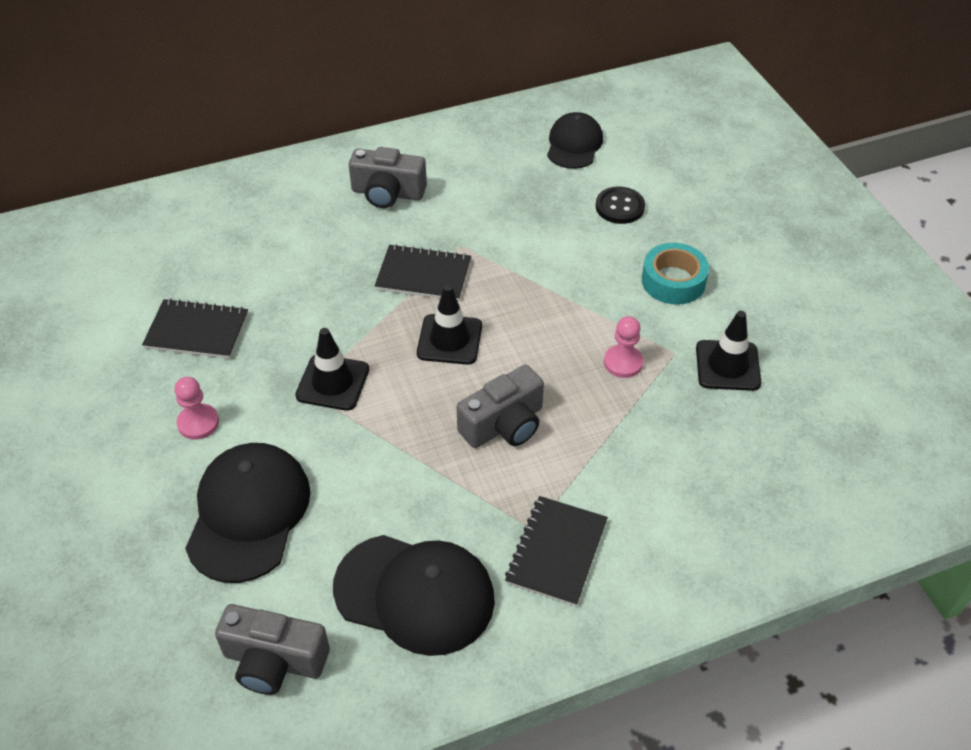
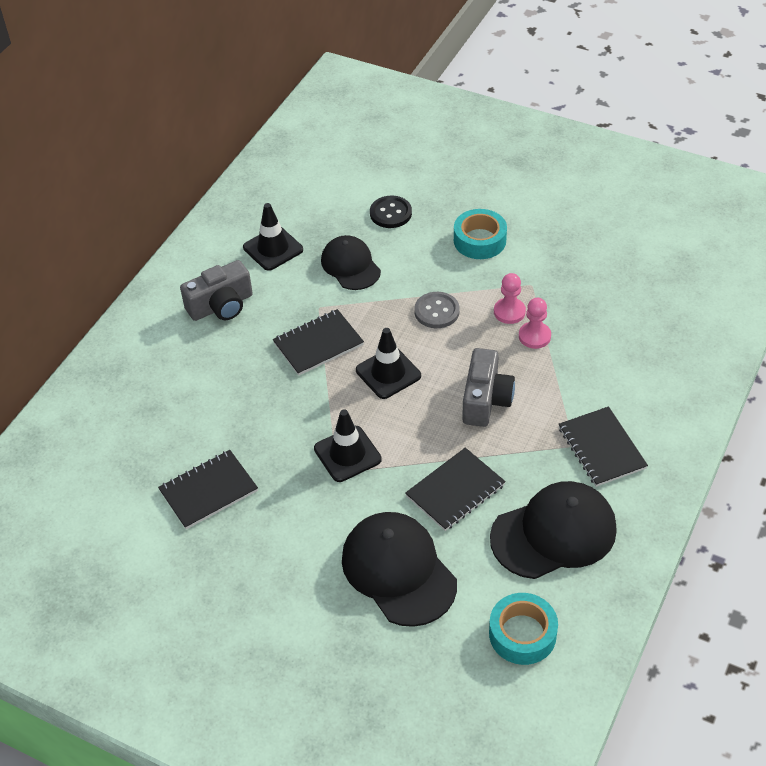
camera: 40 degrees left, 0 degrees up
pink pawn [174,377,219,440] -> pink pawn moved to [519,298,551,349]
grey camera [215,604,330,695] -> turquoise tape [489,593,558,665]
black cap [547,112,603,169] -> black cap moved to [321,235,381,290]
black traffic cone [696,311,761,391] -> black traffic cone moved to [243,203,303,271]
none -> black notebook [405,448,506,531]
none -> grey button [414,292,460,328]

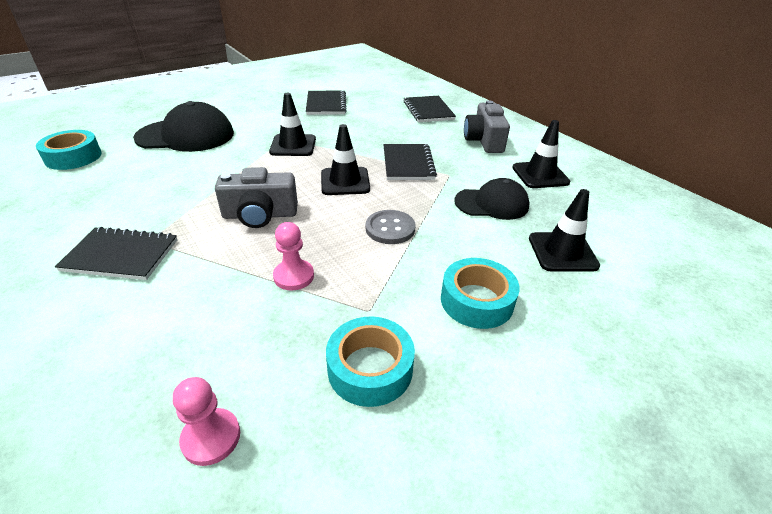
camera: 115 degrees right, 10 degrees down
black button [370,196,412,228] -> black traffic cone [529,189,600,272]
black notebook [405,448,506,531] -> black notebook moved to [403,96,456,122]
grey camera [462,348,515,427] -> grey camera turned 45 degrees counterclockwise [215,167,298,228]
black cap [490,481,617,579] -> none
pink pawn [494,273,526,324] -> pink pawn moved to [173,377,240,466]
none -> turquoise tape [326,316,415,407]

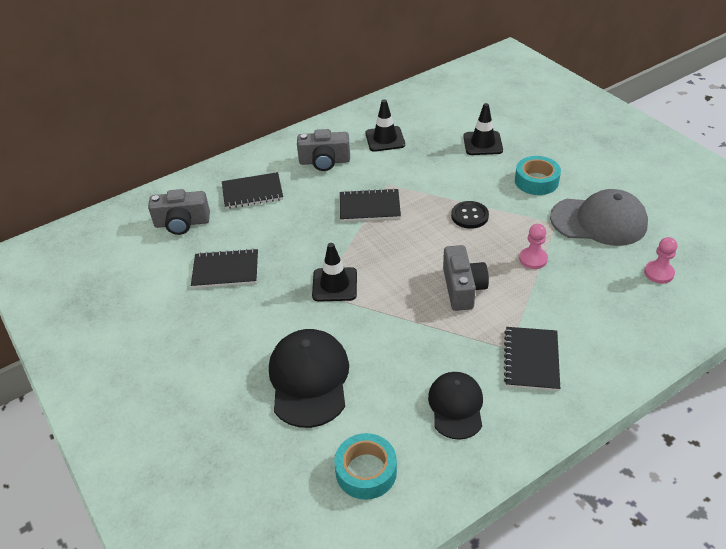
camera: 85 degrees left, 5 degrees up
black traffic cone [321,124,370,195] -> none
turquoise tape [326,316,415,407] -> grey cap [550,189,648,246]
grey button [366,210,415,244] -> black button [451,201,489,229]
black cap [455,178,530,220] -> black cap moved to [428,372,483,440]
none -> grey camera [148,189,210,235]

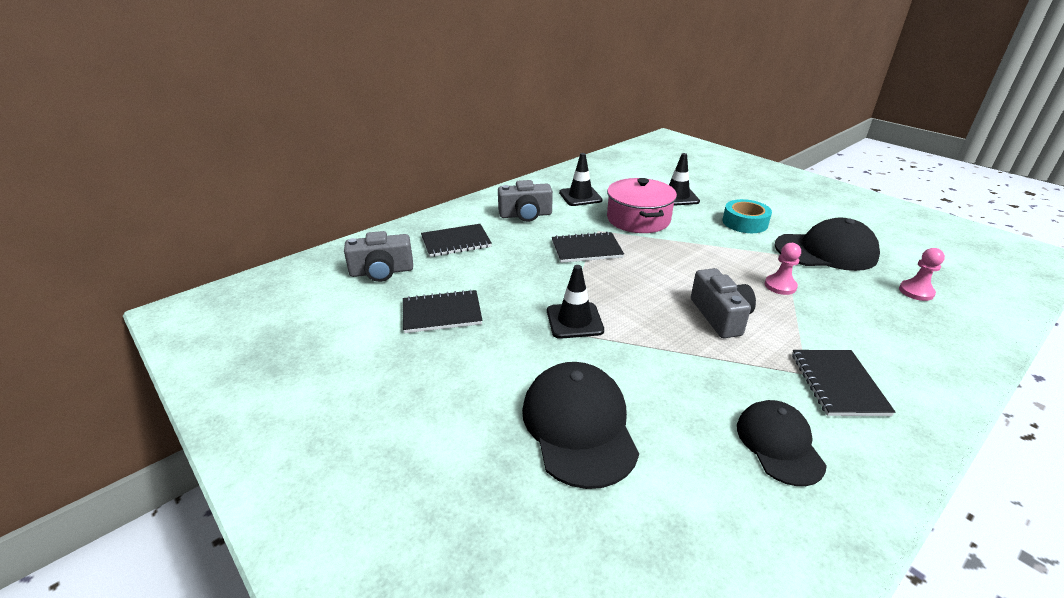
camera: 10 degrees left, 10 degrees down
turquoise tape [334,433,397,500] -> none
black button [451,201,489,229] -> none
grey cap [550,189,648,246] -> black cap [774,217,880,271]
none -> pink pot [607,178,677,233]

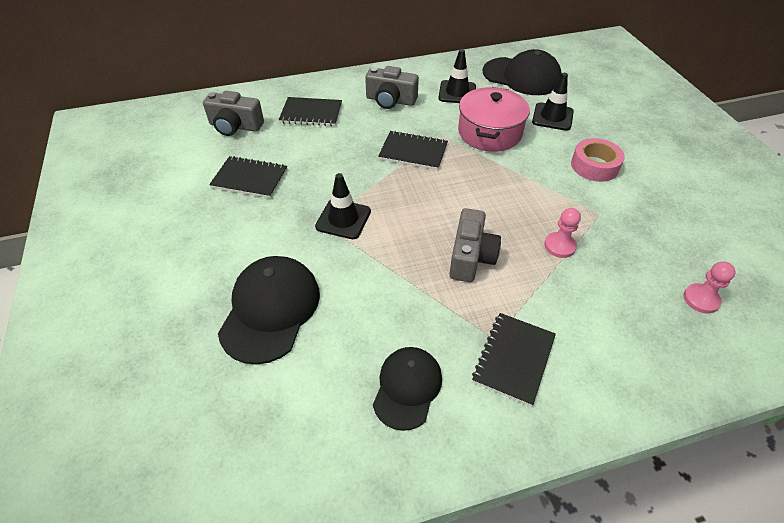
camera: 25 degrees right, 15 degrees up
turquoise tape [722,199,772,233] -> pink tape [571,138,625,182]
black cap [774,217,880,271] -> black cap moved to [482,49,562,95]

